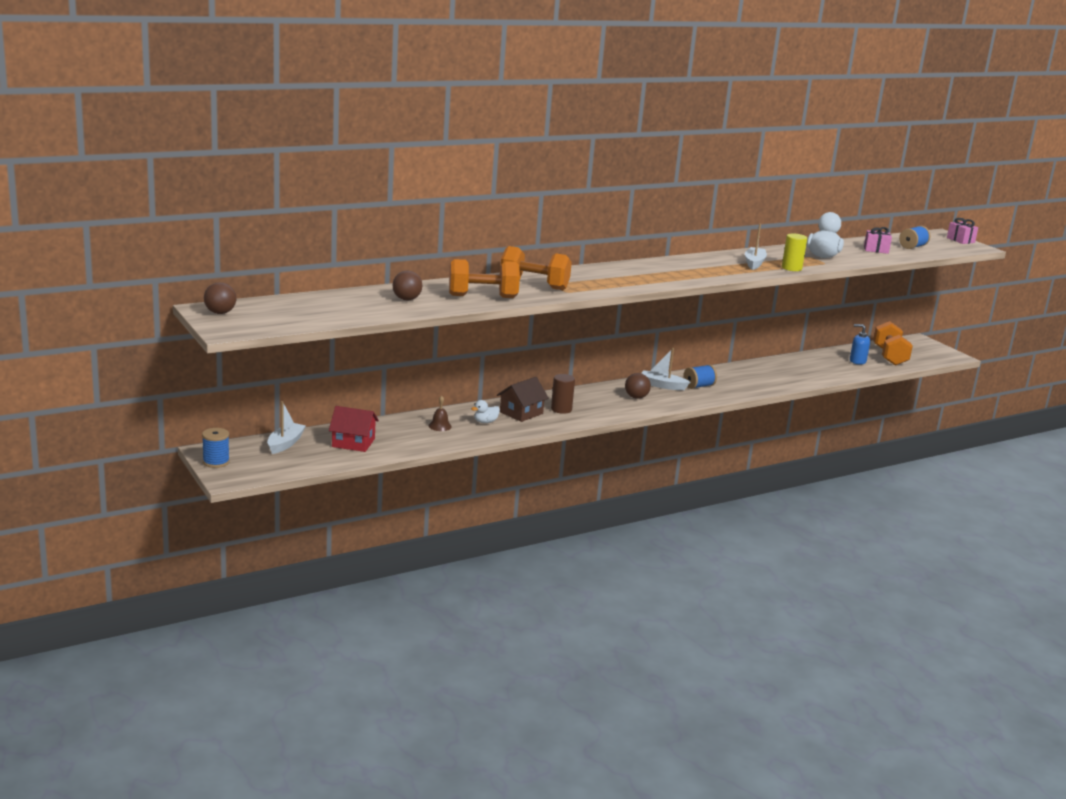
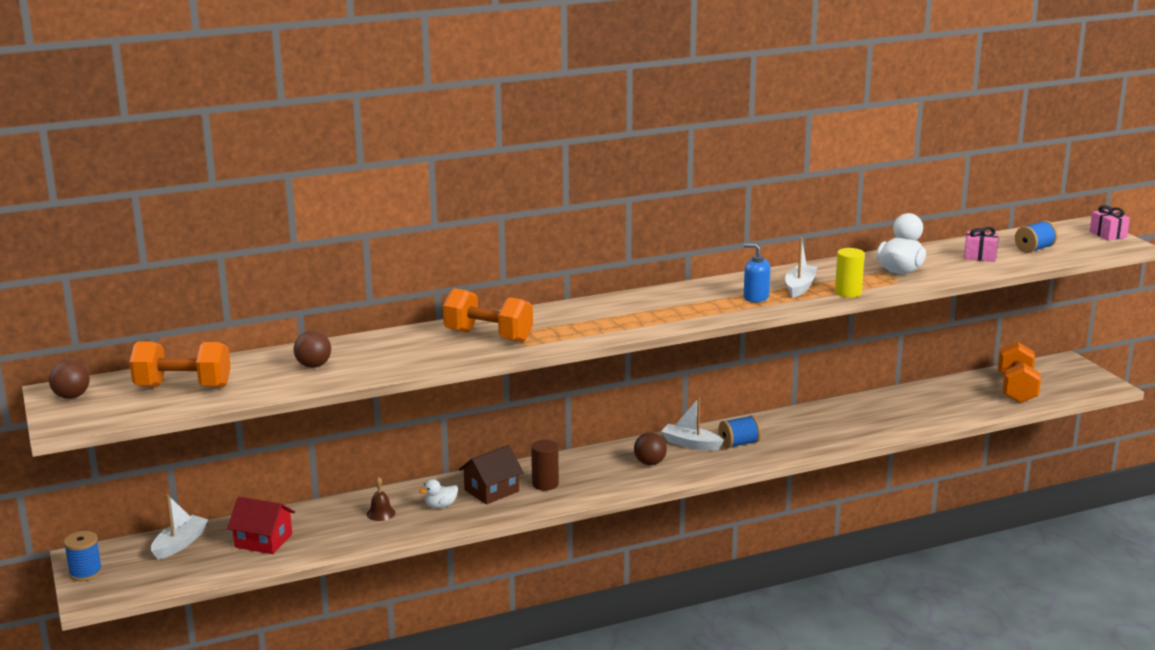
camera: 10 degrees right, 0 degrees up
orange dumbbell [449,259,520,298] -> orange dumbbell moved to [130,341,231,388]
blue soap dispenser [850,324,870,365] -> blue soap dispenser moved to [744,244,770,302]

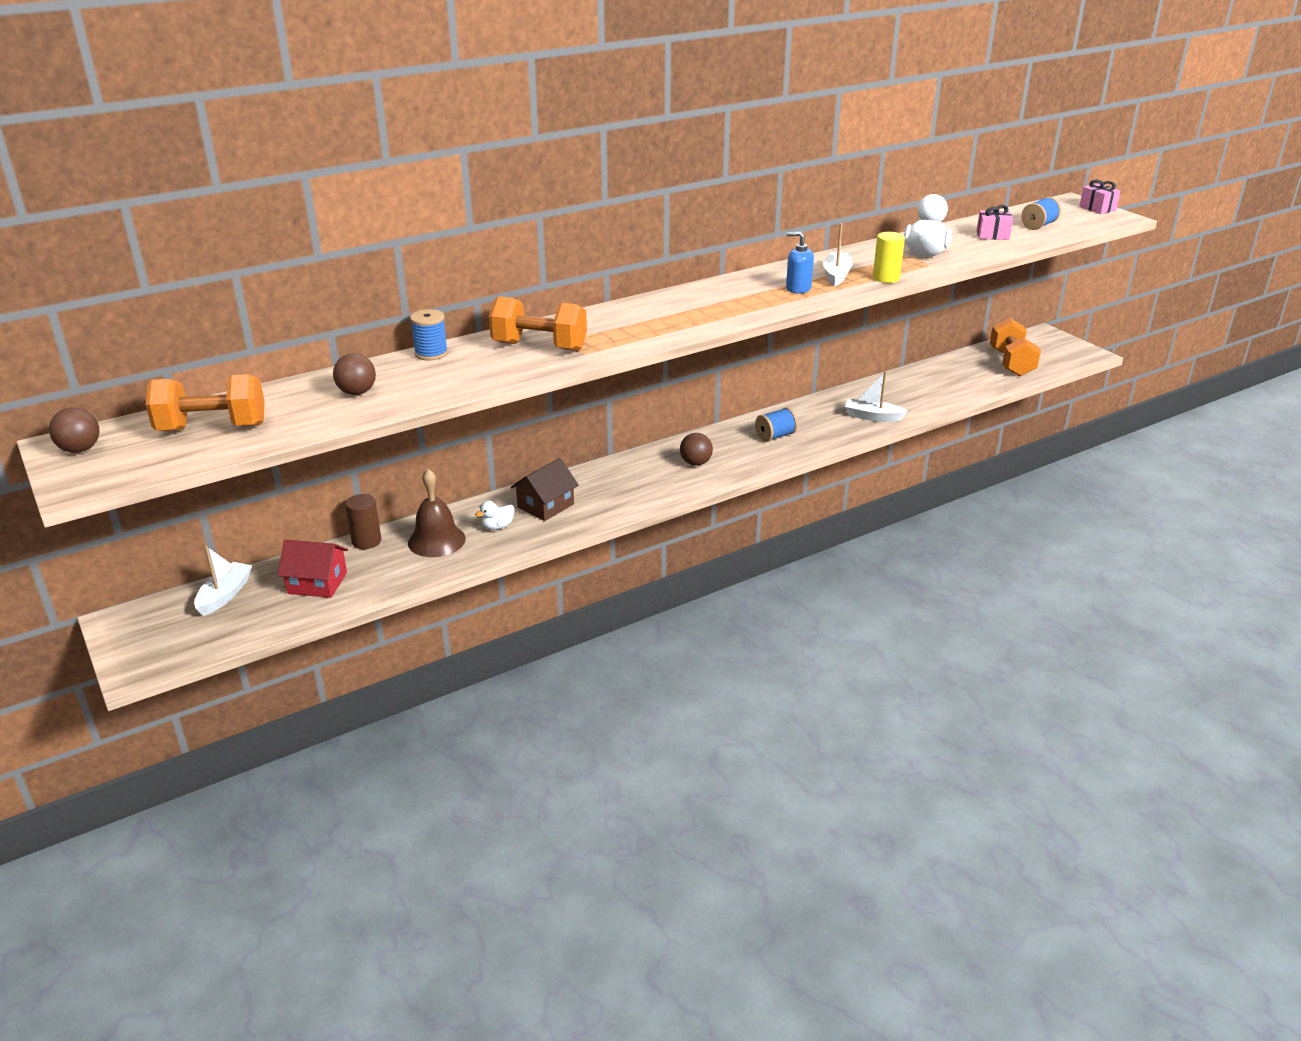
camera: 10 degrees left, 10 degrees up
blue spool [64,531,102,581] -> blue spool moved to [410,309,448,361]
brown bell [367,476,395,521] -> brown bell [408,469,466,557], size x1.89
brown cylinder [531,440,559,491] -> brown cylinder moved to [345,494,381,549]
white boat [661,397,724,451] -> white boat moved to [845,371,908,422]

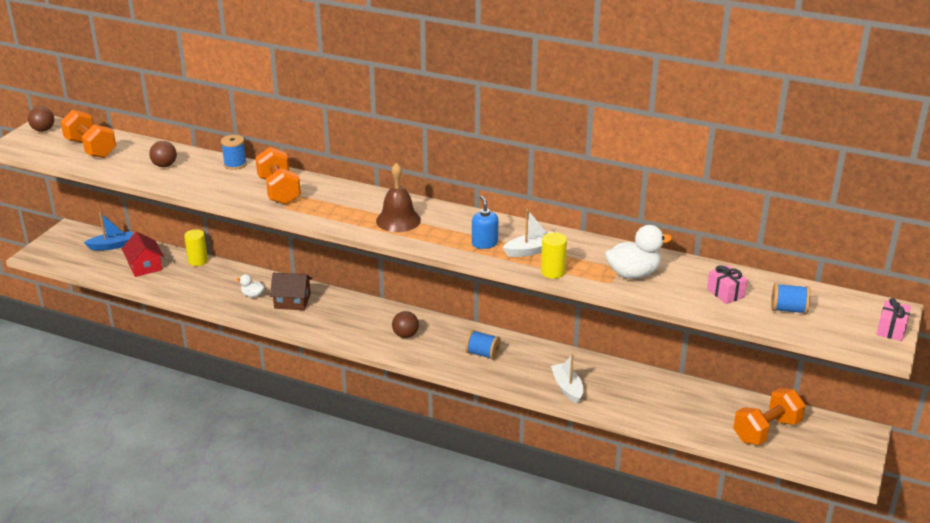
camera: 55 degrees right, 0 degrees up
white boat [194,546,252,616] -> blue boat [84,212,133,251]
brown cylinder [345,494,381,549] -> yellow cylinder [184,229,208,266]
brown bell [408,469,466,557] -> brown bell moved to [376,163,421,232]

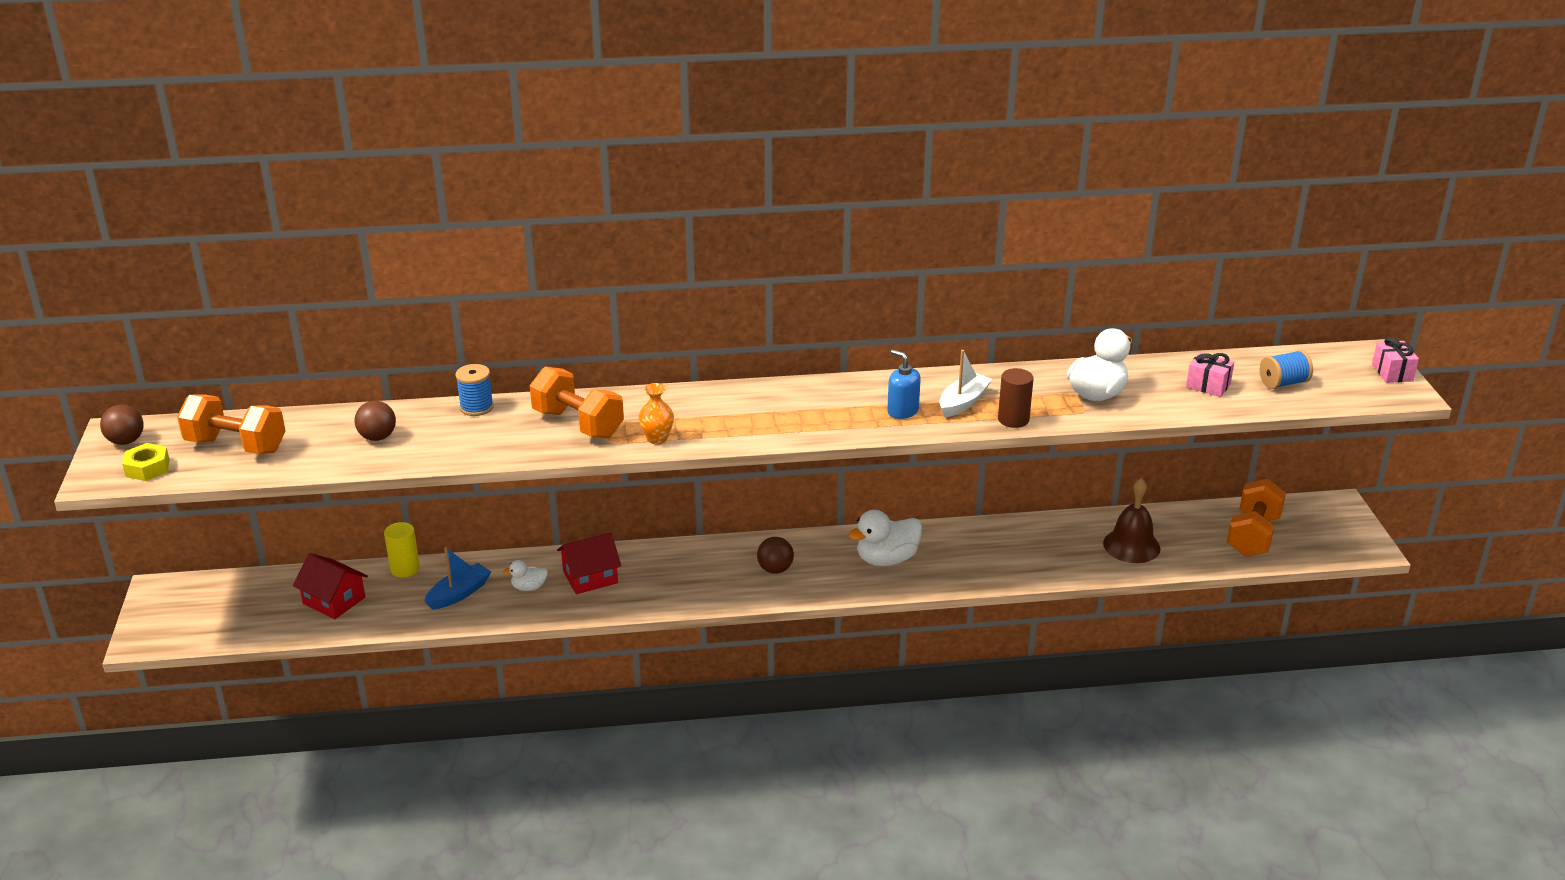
camera: 30 degrees left, 0 degrees up
blue boat [84,212,133,251] -> blue boat moved to [424,547,491,610]
brown house [270,272,312,310] -> red house [557,532,621,594]
brown bell [376,163,421,232] -> brown bell moved to [1103,478,1161,563]
blue spool [465,330,501,360] -> white duck [848,510,922,566]
yellow cylinder [541,232,567,279] -> brown cylinder [998,368,1034,428]
white boat [551,354,583,404] -> none
none -> yellow nut [122,443,170,481]
none -> orange vase [639,383,674,444]

